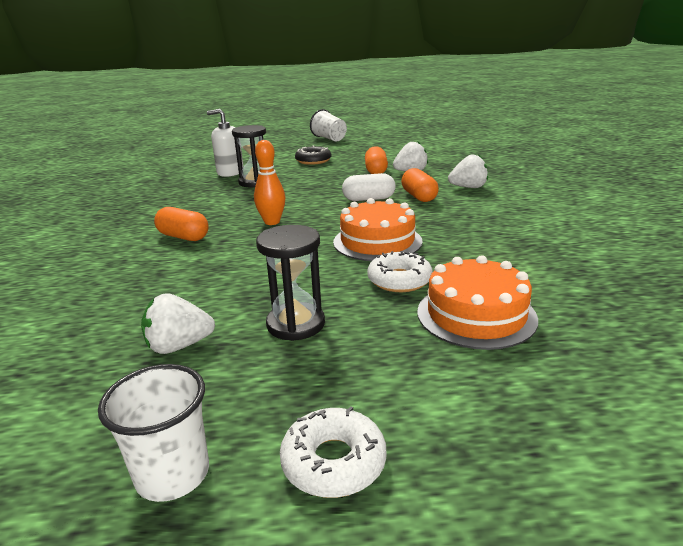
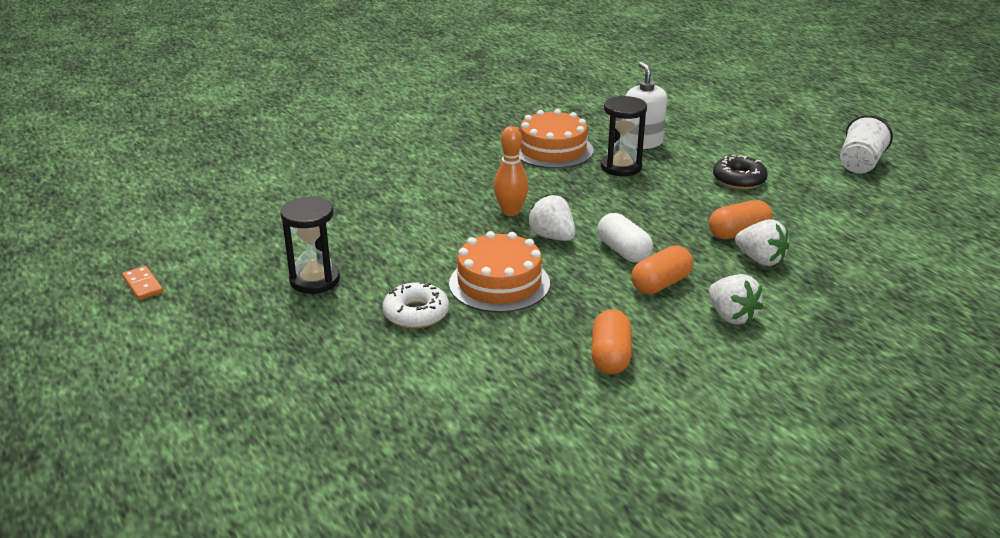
camera: 65 degrees right, 5 degrees up
white cup [98,364,209,502] -> orange domino [122,266,163,300]
white strawberry [141,293,215,354] -> white strawberry moved to [528,195,575,241]
orange capsule [154,207,209,241] -> orange capsule moved to [591,309,631,374]
white donut [280,406,386,498] -> none
orange cake [417,255,538,350] -> orange cake moved to [519,109,594,168]

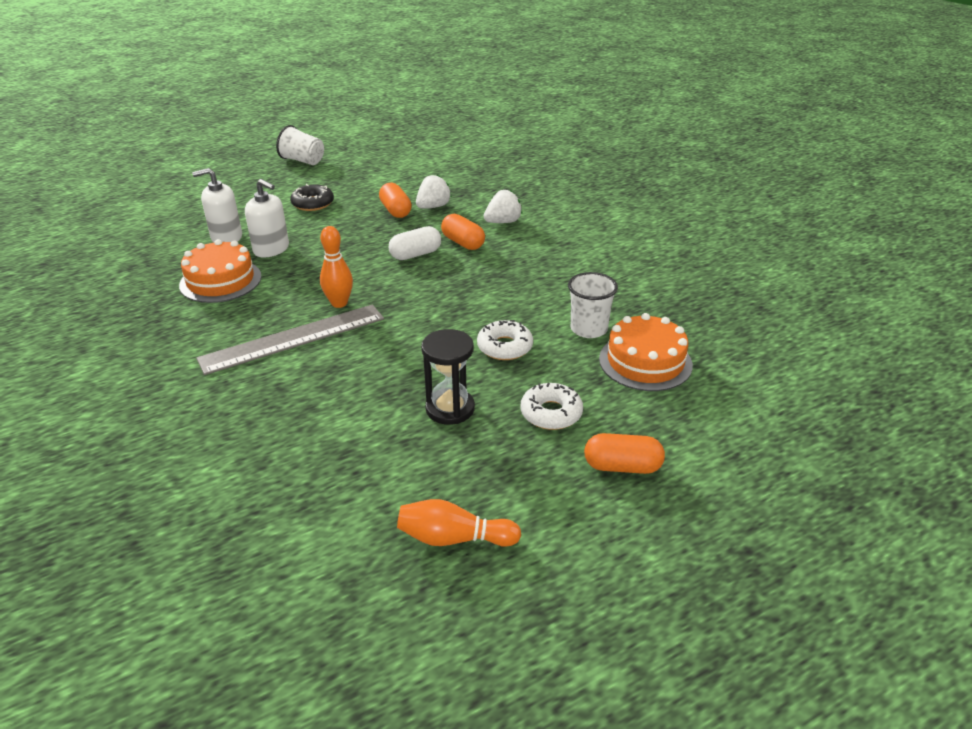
camera: 90 degrees left, 5 degrees up
orange domino [122,266,163,300] -> orange bowling pin [397,499,521,547]
orange cake [449,231,550,313] -> orange cake moved to [599,313,693,391]
white strawberry [528,195,575,241] -> none
orange capsule [591,309,631,374] -> orange capsule moved to [584,433,665,474]
black hourglass [600,96,647,176] -> white soap dispenser [245,179,289,258]
none -> grey ruler [196,304,384,375]
none -> white donut [521,383,583,430]
none -> white cup [568,272,618,338]

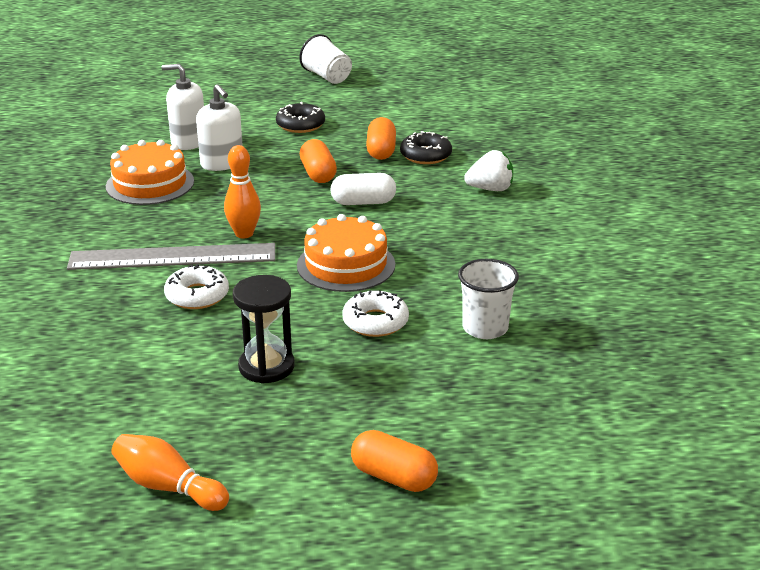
camera: 25 degrees right, 5 degrees down
white strawberry [416,175,452,209] -> black donut [400,131,452,164]
orange capsule [441,214,485,250] -> orange capsule moved to [300,139,337,183]
white donut [521,383,583,430] -> white donut moved to [164,264,229,309]
orange cake [599,313,693,391] -> orange cake moved to [297,214,395,292]

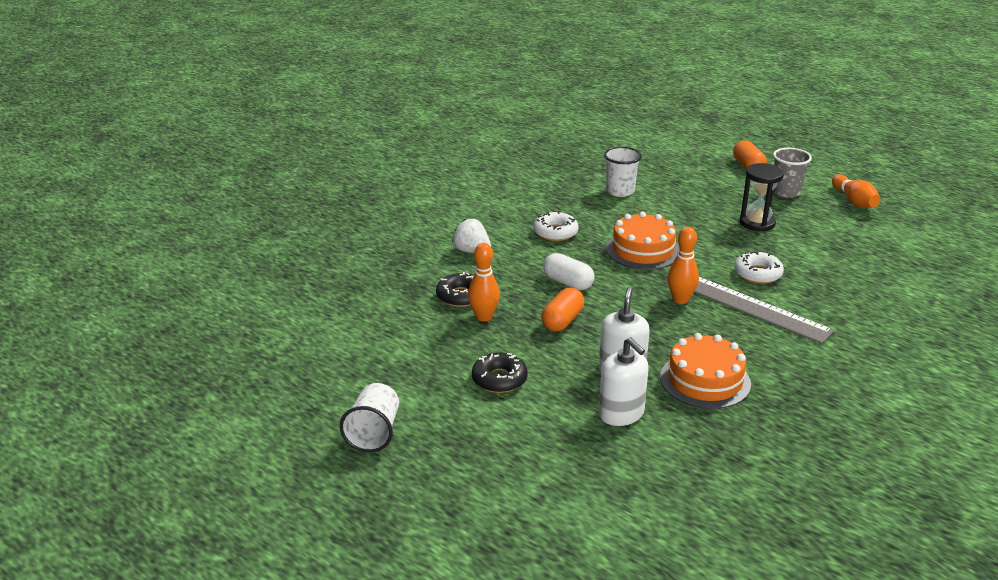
camera: 135 degrees left, 0 degrees up
white donut [342,290,409,337] -> white donut moved to [534,211,579,241]
orange capsule [366,117,396,160] -> orange bowling pin [468,243,500,321]
none -> grey cup [773,148,812,198]

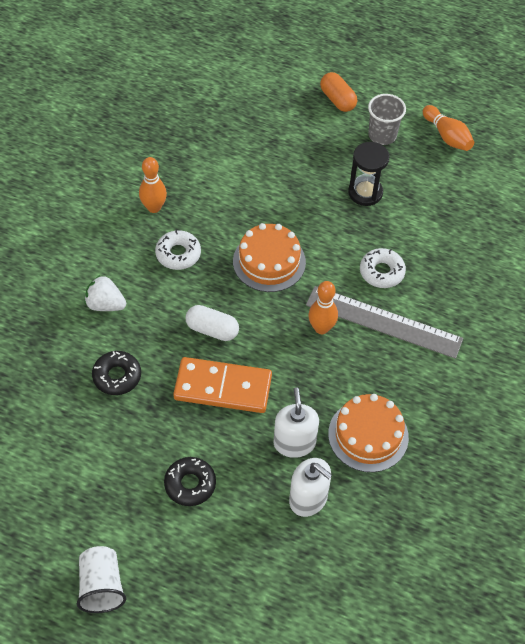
camera: 20 degrees left, 25 degrees up
orange bowling pin [468,243,500,321] -> orange bowling pin moved to [139,157,167,213]
orange capsule [541,288,584,331] -> orange domino [173,357,272,413]
white cup [604,147,642,197] -> none

